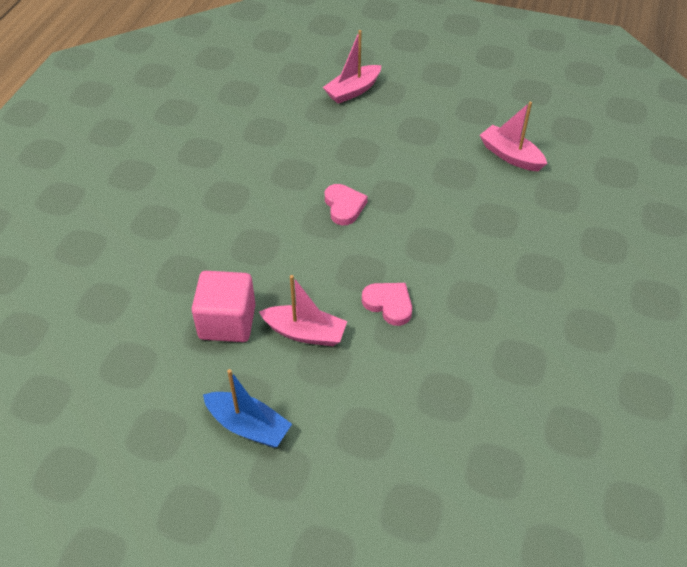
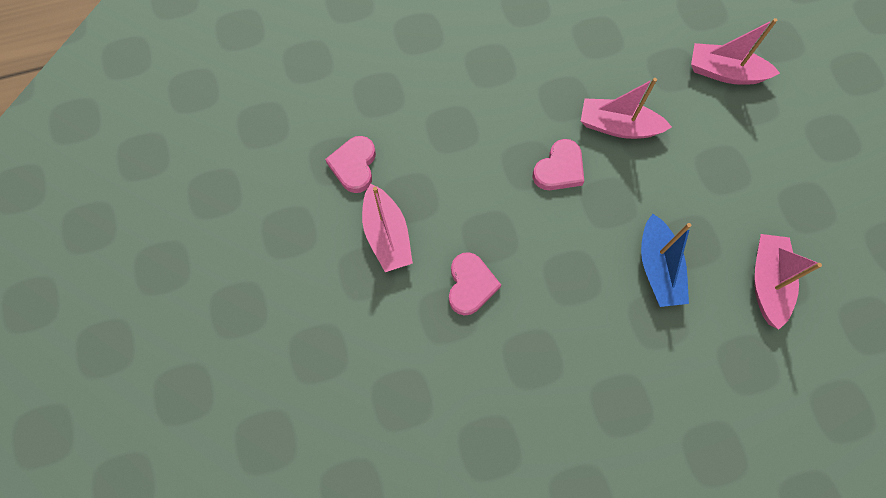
camera: 55 degrees right, 20 degrees up
pink cube [192,271,256,342] -> pink heart [325,136,376,193]
blue boat [203,369,292,448] -> blue boat moved to [641,214,691,307]
none -> pink boat [581,78,672,139]

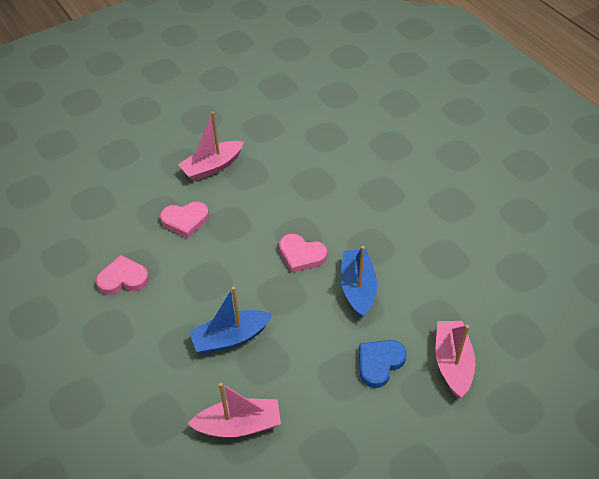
camera: 75 degrees right, 20 degrees down
pink heart [325,136,376,193] -> pink heart moved to [96,255,149,295]
pink boat [581,78,672,139] -> blue boat [341,246,377,318]
none -> blue heart [359,340,407,388]

